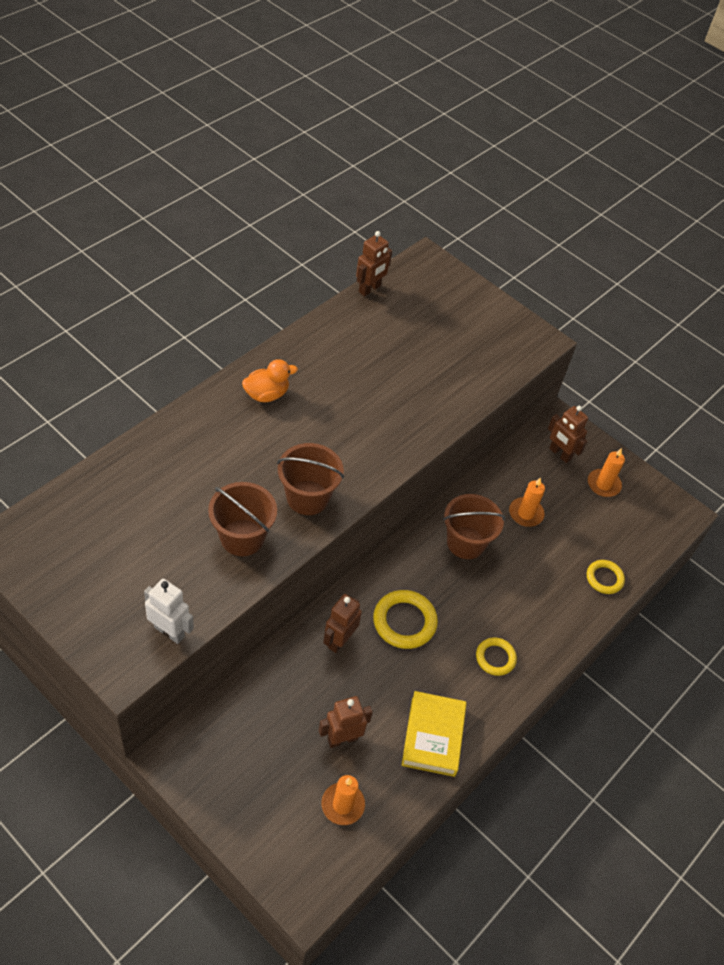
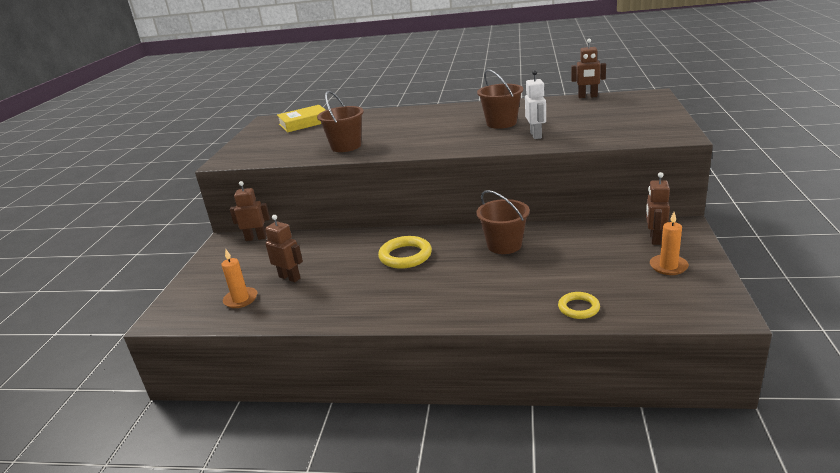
camera: 65 degrees right, 25 degrees down
white robot [144,579,194,644] -> white robot moved to [525,70,546,139]
orange duck [242,359,298,402] -> none
brown bucket [277,443,344,515] -> brown bucket moved to [477,69,523,129]
brown robot [323,594,362,653] -> brown robot moved to [230,181,270,241]
yellow book [402,691,467,777] -> yellow book moved to [277,105,326,132]
yellow ring [476,637,517,676] -> none
orange candle [509,477,545,527] -> none

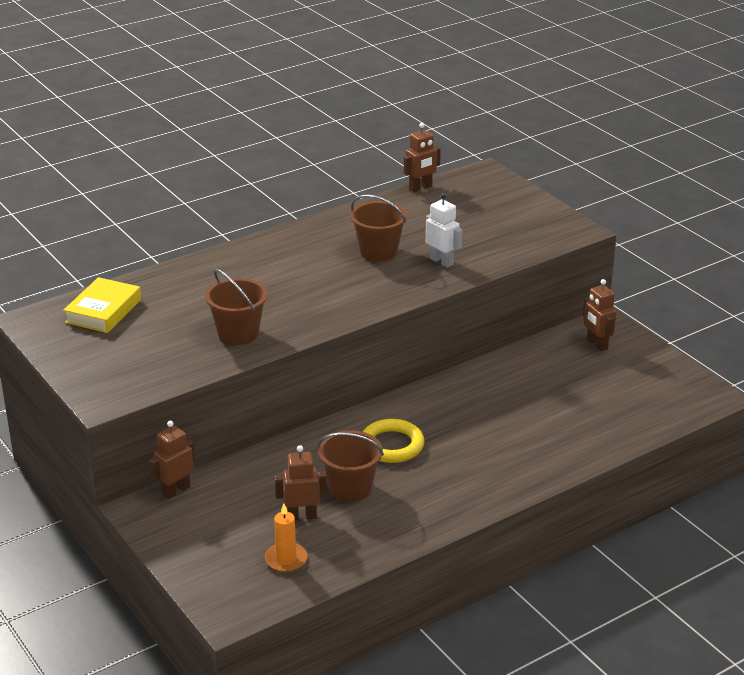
camera: 45 degrees left, 5 degrees up
brown bucket [476,190,530,254] -> brown bucket moved to [317,430,384,502]
yellow ring [558,292,600,319] -> none
orange candle [650,212,689,275] -> none

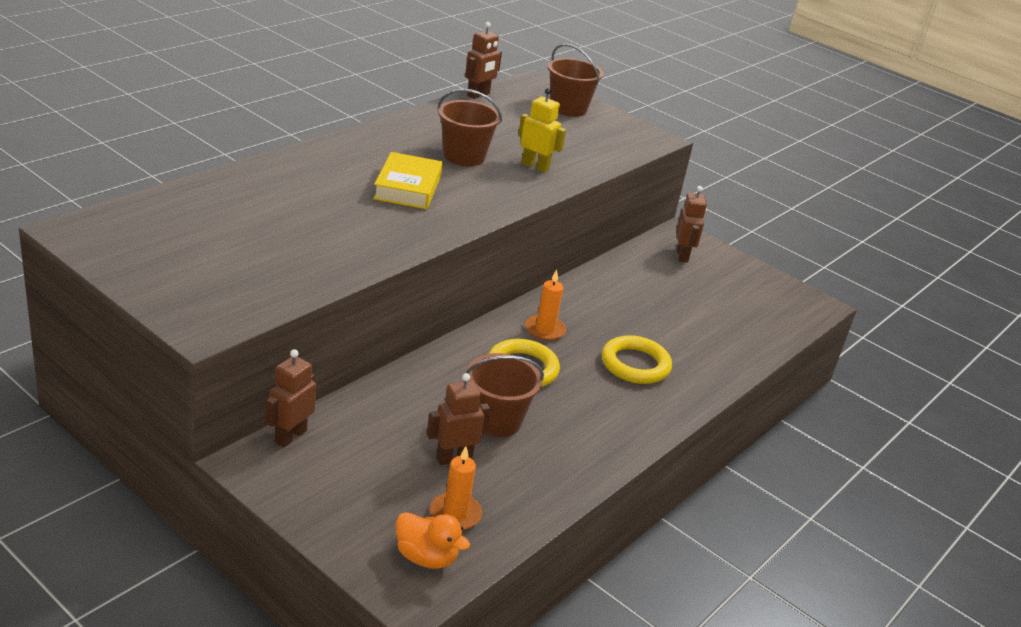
camera: 20 degrees left, 0 degrees up
yellow book [63,277,141,333] -> yellow book moved to [373,152,443,209]
brown bucket [205,269,268,345] -> brown bucket moved to [547,44,604,117]
white robot [426,193,462,268] -> yellow robot [518,88,566,173]
brown robot [583,279,617,351] -> brown robot turned 135 degrees counterclockwise [676,186,707,263]
none -> orange duck [396,512,470,569]
none -> orange candle [525,269,567,341]
none -> yellow ring [602,335,672,384]

